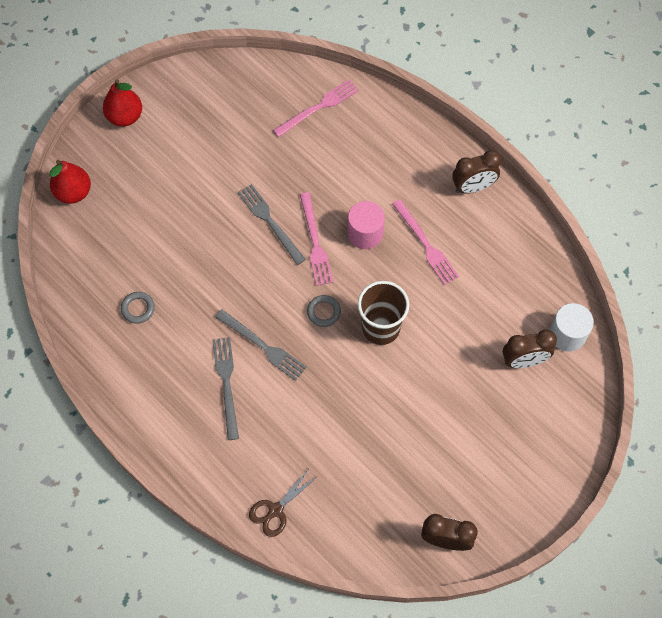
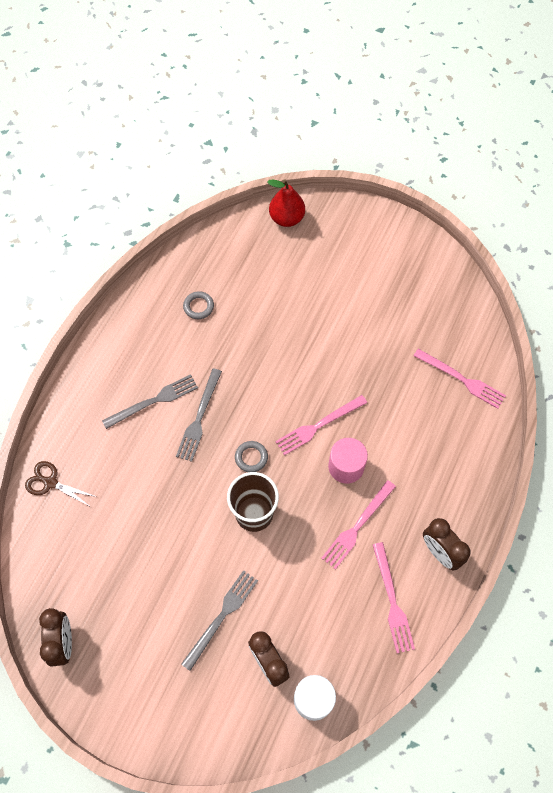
camera: 70 degrees right, 0 degrees up
red pear [103,79,142,127] -> none
grey fork [238,184,306,265] -> grey fork moved to [181,570,258,671]
none -> pink fork [373,542,415,653]

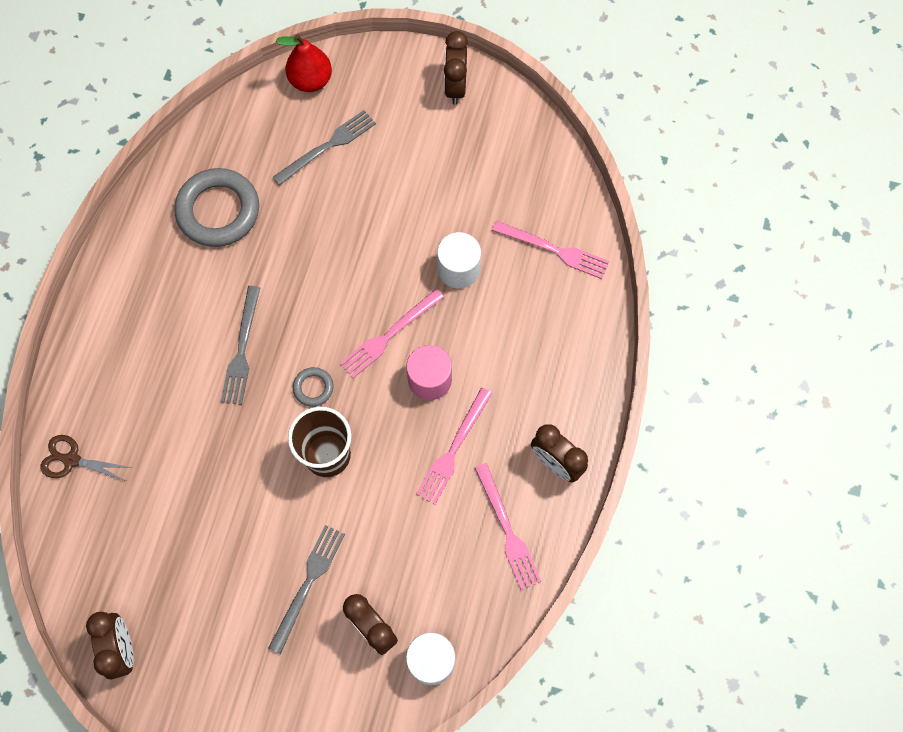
camera: 10 degrees left, 5 degrees up
grey fork [102,374,198,429] -> grey fork moved to [273,110,376,186]
grey ring [183,291,214,319] -> grey ring [174,168,259,247], size x2.17
none -> white cylinder [437,232,481,288]
none -> brown clock [444,31,468,105]

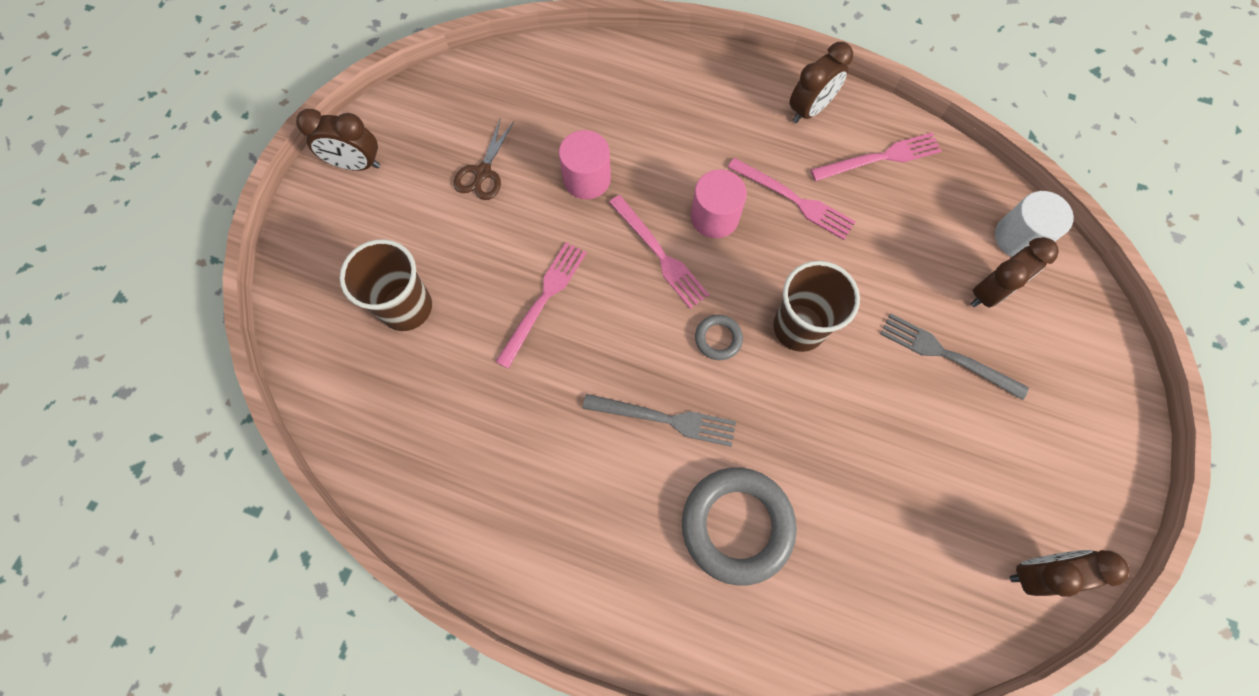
camera: 85 degrees left, 0 degrees up
brown scissors [40,435,133,481] -> brown scissors moved to [454,118,514,200]
grey ring [174,168,259,247] -> grey ring moved to [682,467,797,586]
grey fork [273,110,376,186] -> brown cup [340,239,432,331]
red pear [276,34,332,92] -> none
white cylinder [437,232,481,288] -> pink cylinder [559,130,611,199]
pink fork [492,220,609,279] -> pink fork moved to [495,242,587,369]

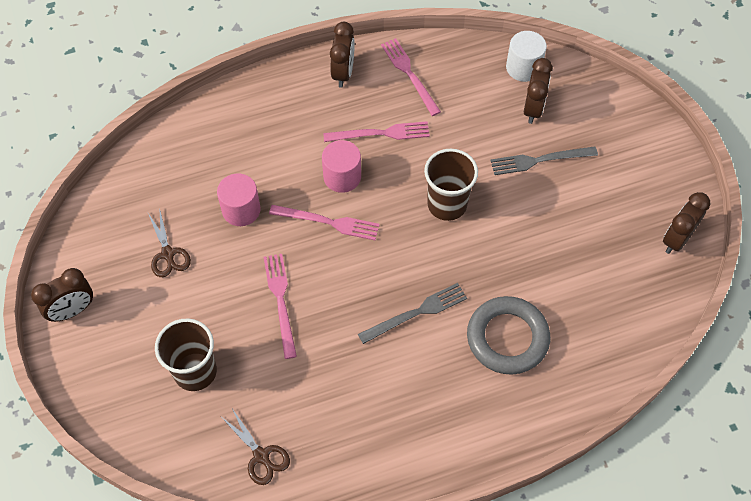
camera: 40 degrees left, 10 degrees down
grey ring [695,315,743,360] -> none
pink fork [811,132,942,181] -> pink fork turned 60 degrees counterclockwise [381,38,441,116]
none -> brown scissors [222,410,290,485]

